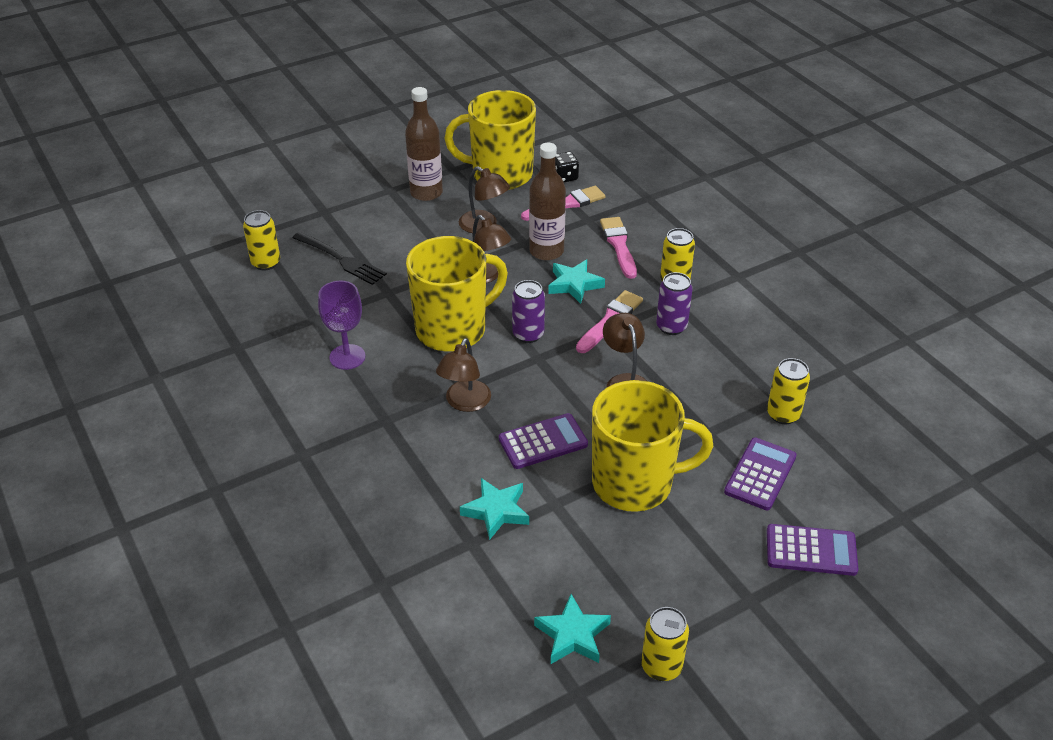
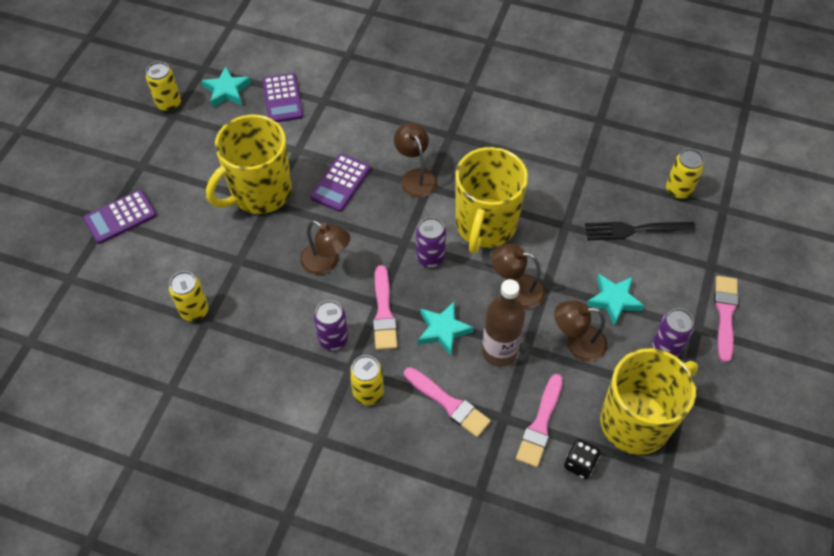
camera: 140 degrees right, 15 degrees up
purple goblet [318,281,366,370] -> none
brown bottle [405,87,443,201] -> purple can [652,308,694,357]
turquoise star [460,478,529,540] -> turquoise star moved to [587,274,644,326]
purple calculator [724,437,797,510] -> purple calculator moved to [262,73,303,122]
none -> pink brush [714,276,739,363]

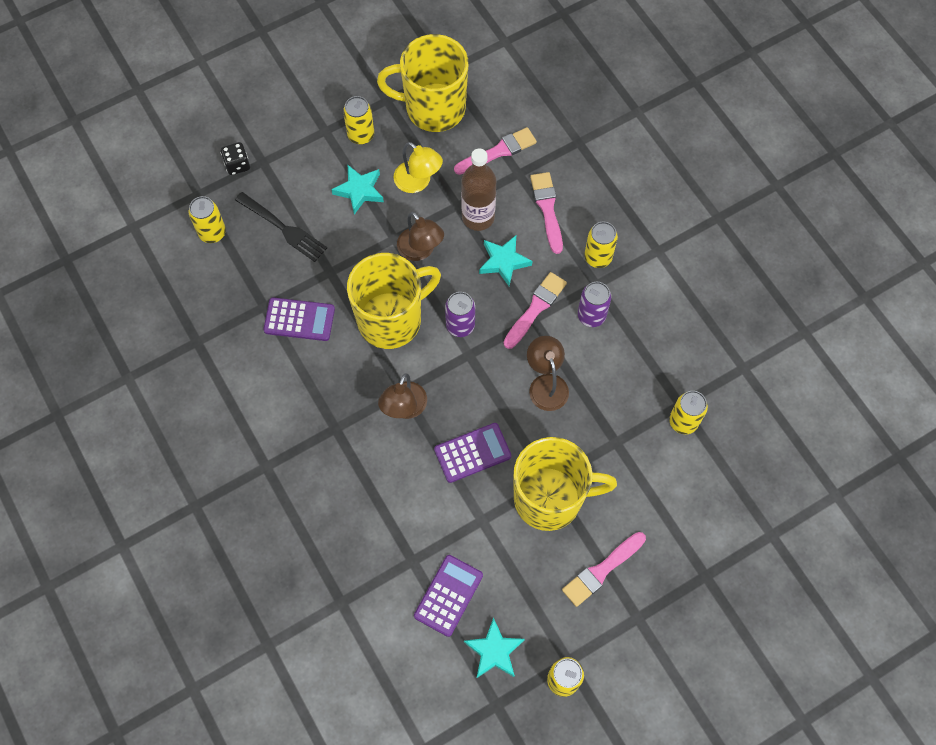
camera: 140 degrees left, 10 degrees up
purple calculator [83,190,156,244] -> purple calculator moved to [263,297,335,341]
brown lamp [554,301,608,362] -> yellow lamp [394,142,443,193]
black dice [564,439,601,479] -> black dice moved to [221,142,250,175]
purple can [652,308,694,357] -> yellow can [343,96,374,145]
pink brush [714,276,739,363] -> pink brush moved to [562,532,646,607]

